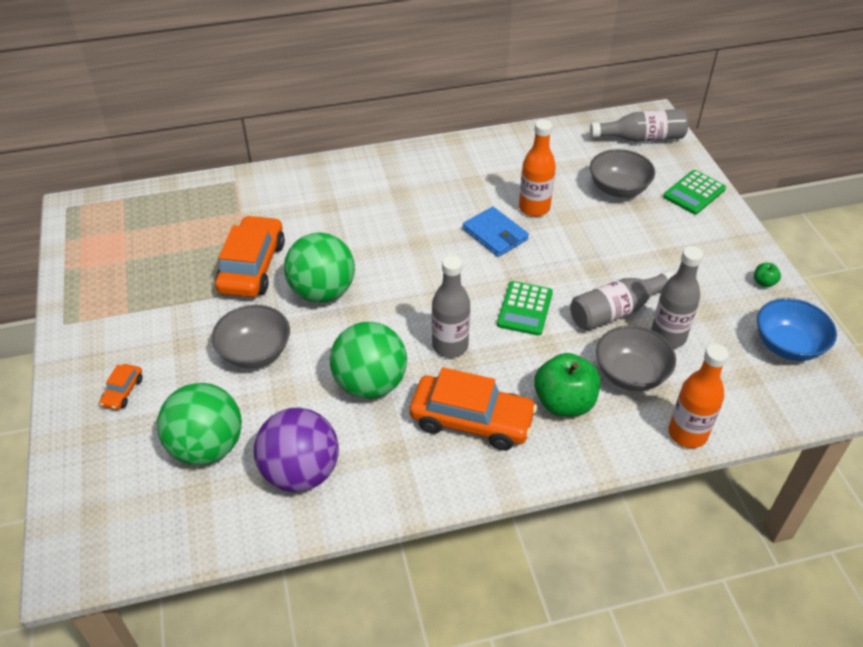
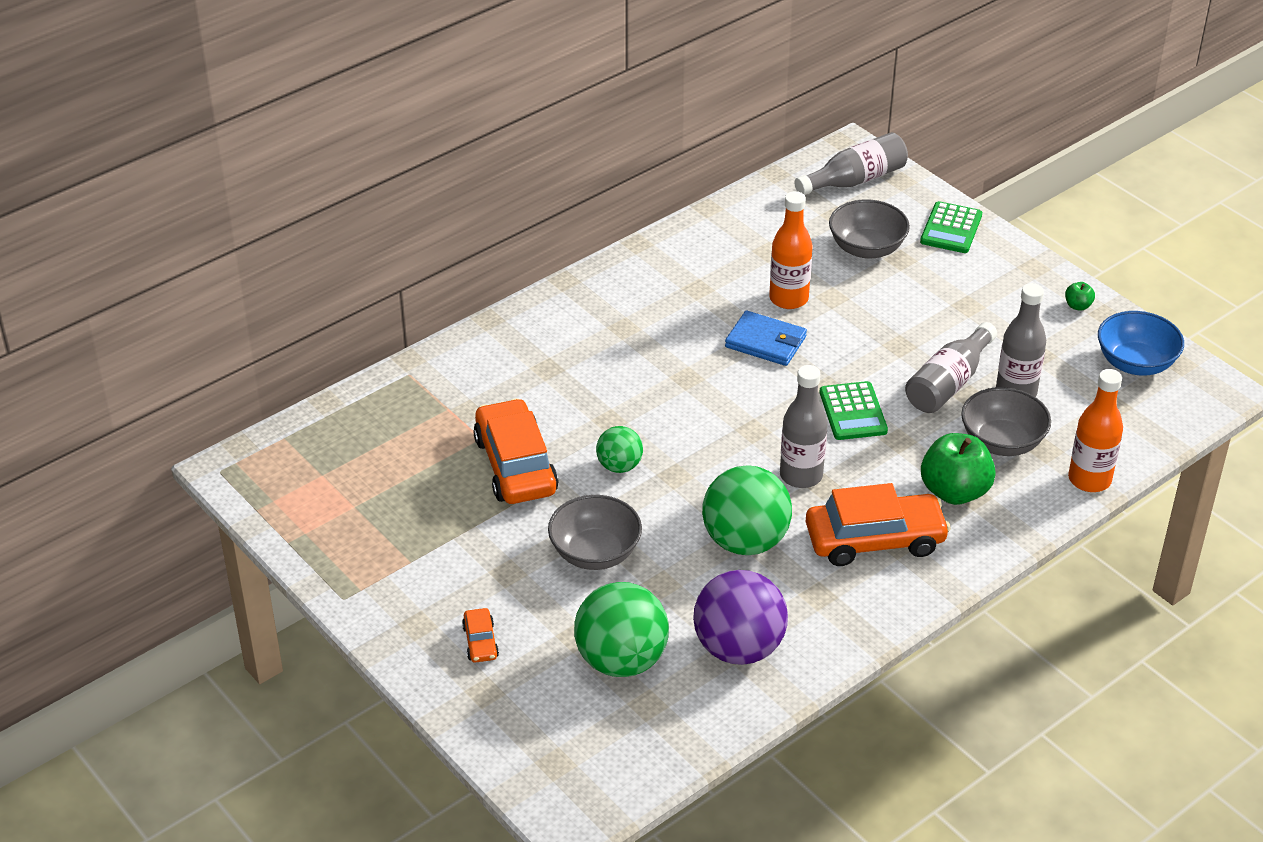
camera: 25 degrees left, 5 degrees down
green ball [284,233,355,303] -> green ball [596,426,643,473], size x0.55

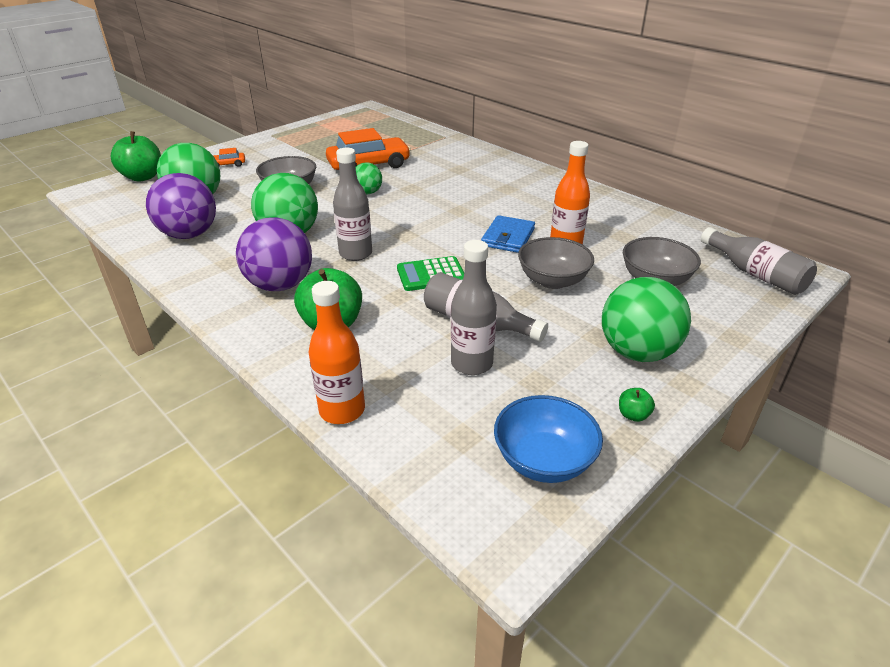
camera: 85 degrees right, 5 degrees down
orange car [805,483,951,566] -> purple ball [236,217,312,291]
green calculator [920,201,982,253] -> none
grey bowl [961,387,1051,456] -> grey bowl moved to [518,237,594,289]
none -> green apple [111,131,161,182]
none -> green ball [602,277,691,362]

